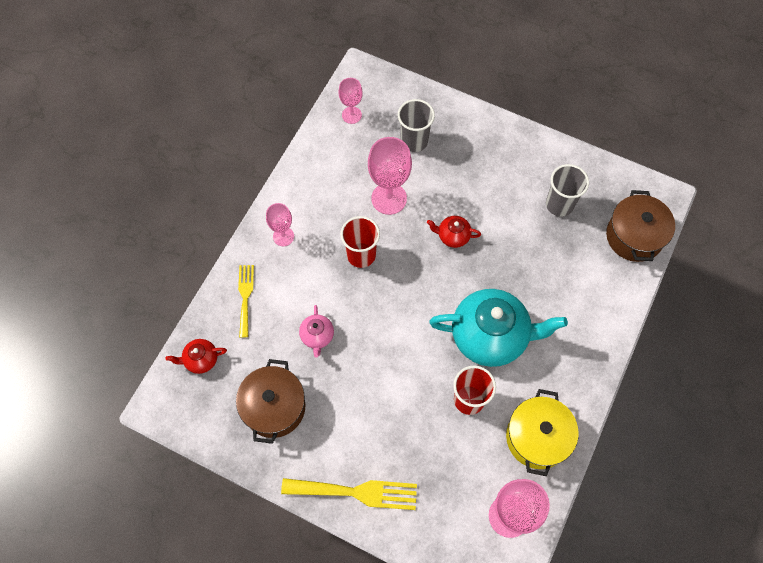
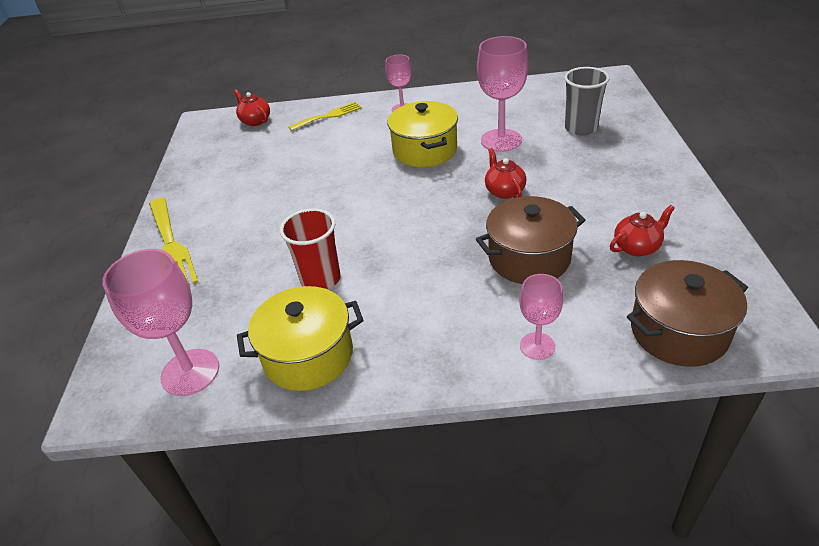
camera: 65 degrees right, 25 degrees down
brown pot [236,359,305,444] -> brown pot moved to [476,196,586,284]
pink teapot [299,305,334,358] -> none
pink goblet [338,78,363,124] -> pink goblet moved to [519,274,563,360]
red cup [340,216,380,268] -> yellow pot [387,101,458,167]
turquoise teapot [429,289,568,367] -> none
grey cup [546,164,589,217] -> red teapot [610,205,675,256]

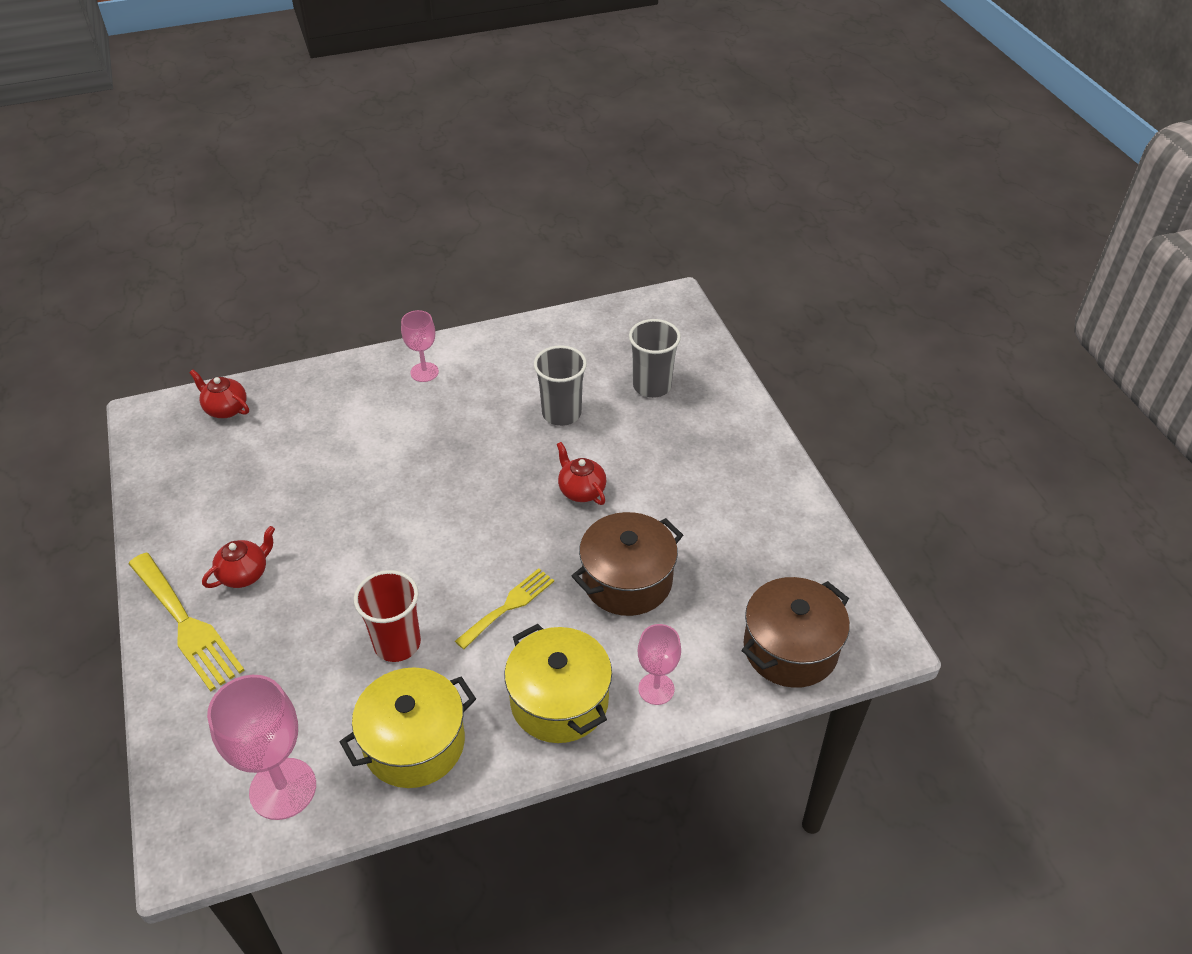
camera: 20 degrees left, 5 degrees up
yellow fork [289,102,362,131] -> yellow fork moved to [455,568,554,649]
yellow pot [387,101,458,167] -> yellow pot moved to [504,624,612,743]
pink goblet [477,36,528,152] -> grey cup [534,345,587,426]
red teapot [610,205,675,256] -> red teapot moved to [202,526,275,588]

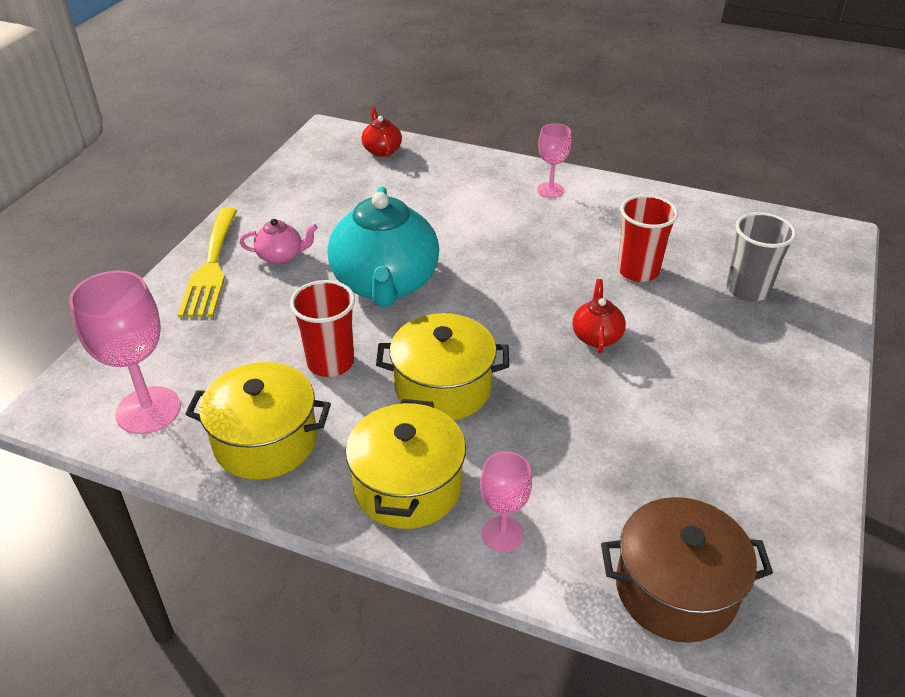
camera: 40 degrees right, 5 degrees down
red teapot [202,526,275,588] -> pink teapot [240,219,318,265]
yellow fork [455,568,554,649] -> yellow pot [376,313,509,420]
grey cup [534,345,587,426] -> red cup [617,195,678,282]
brown pot [572,512,683,616] -> none
none -> turquoise teapot [327,187,439,308]

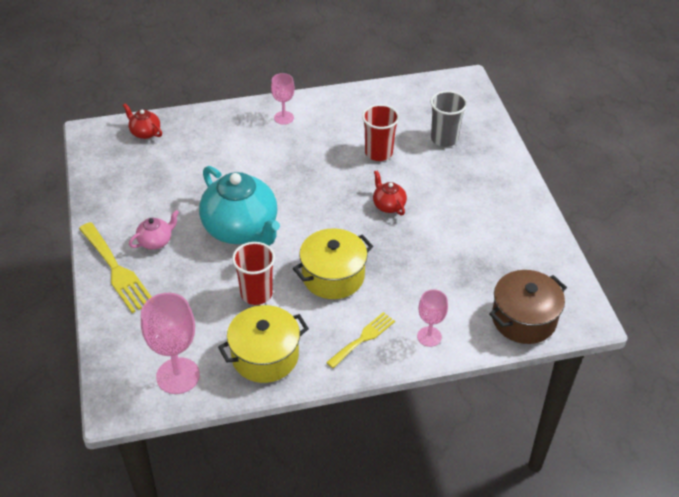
camera: 35 degrees left, 5 degrees up
yellow pot [345,399,466,529] -> yellow fork [326,312,395,368]

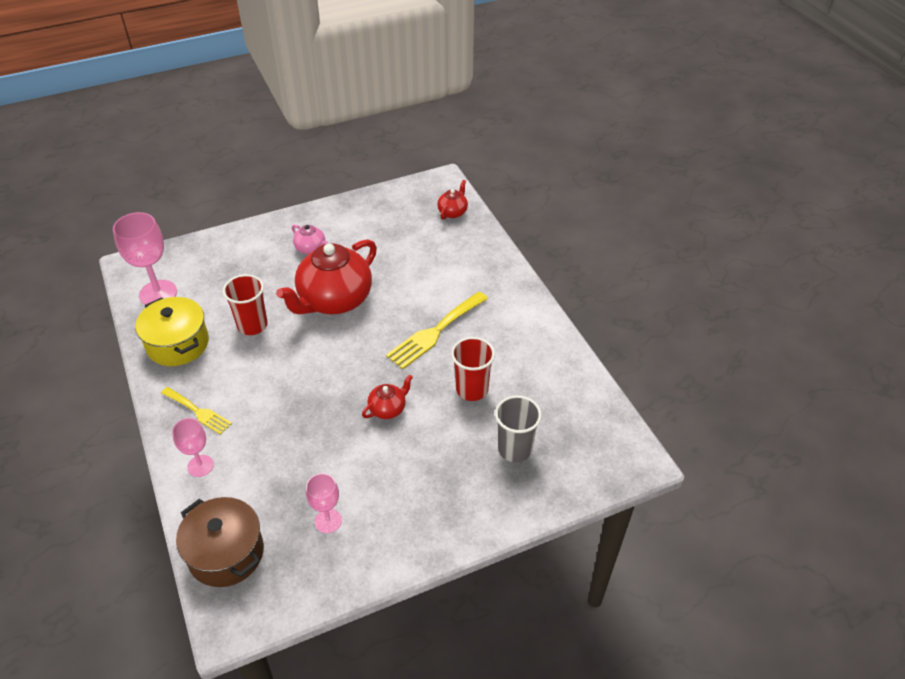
camera: 80 degrees right, 0 degrees up
yellow fork [79,222,151,313] -> yellow fork moved to [386,292,488,369]
turquoise teapot [199,166,280,246] -> red teapot [276,239,377,314]
pink goblet [271,73,295,125] -> pink goblet moved to [306,473,342,533]
yellow pot [293,228,373,299] -> none

